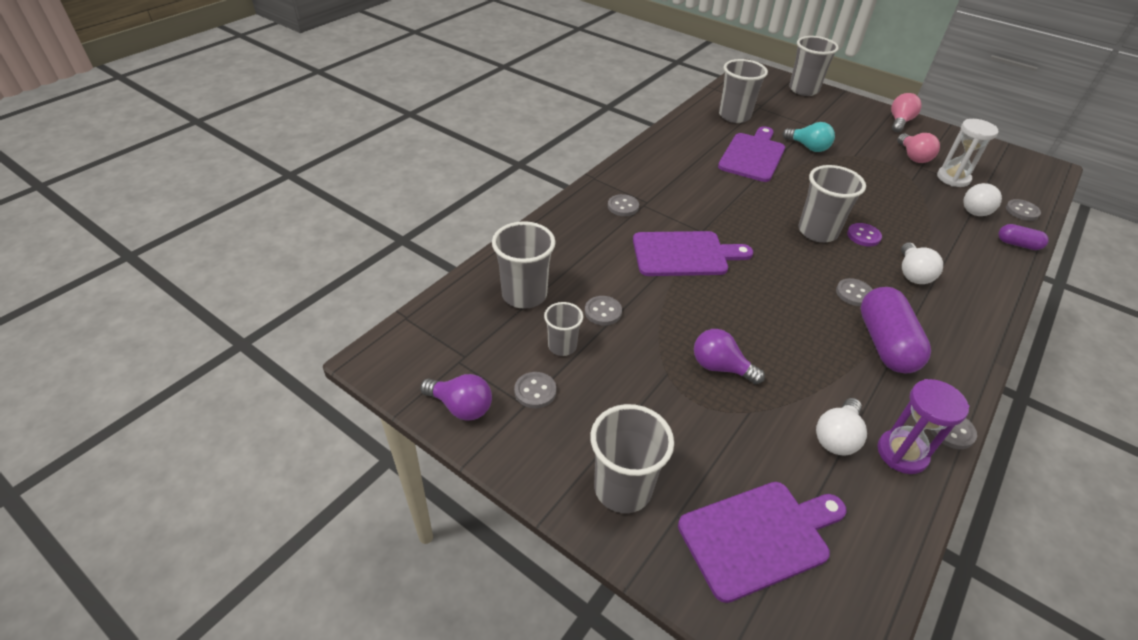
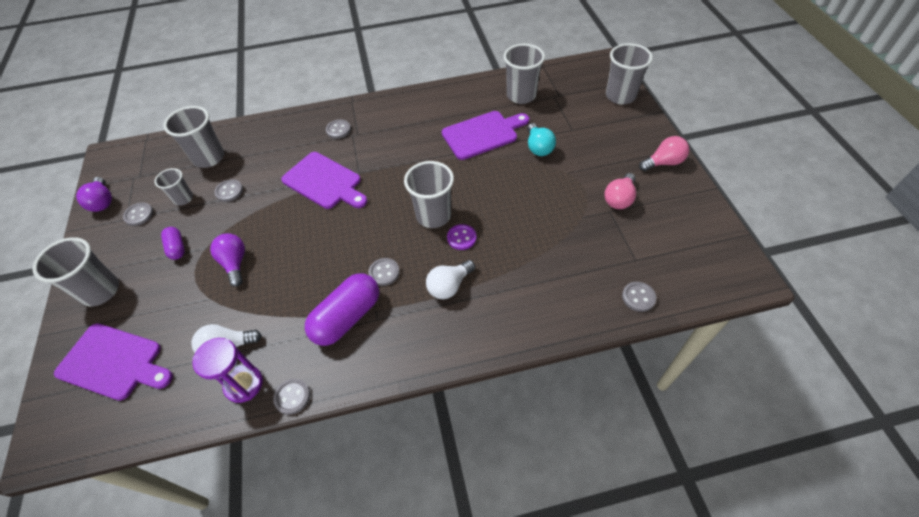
camera: 45 degrees right, 10 degrees up
white hourglass [937,119,999,187] -> none
white light bulb [963,183,1002,216] -> none
purple capsule [998,224,1049,250] -> purple capsule moved to [161,227,185,260]

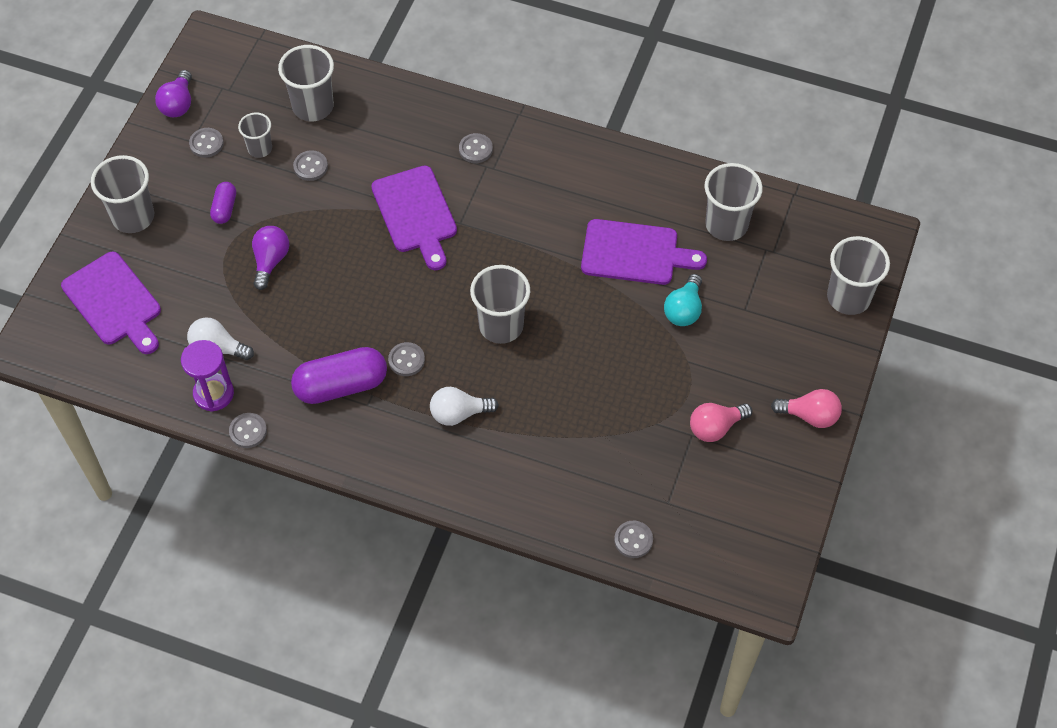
camera: 30 degrees right, 5 degrees up
purple button [447,224,476,250] -> none

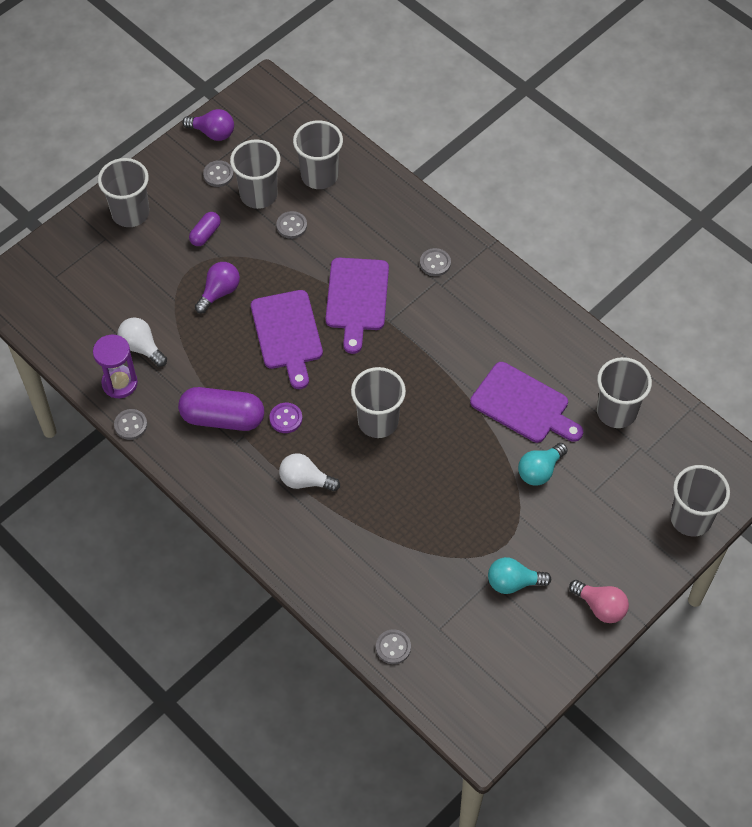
camera: 25 degrees right, 0 degrees up
purple cutting board [61,252,161,354] -> purple cutting board moved to [251,290,323,389]
purple light bulb [155,70,192,117] -> purple light bulb turned 105 degrees counterclockwise [182,109,234,141]
grey cup [238,112,272,158] -> grey cup [230,140,280,209], size x1.69
grey button [388,342,425,376] -> purple button [269,403,302,433]
pink light bulb [690,403,752,442] -> turquoise light bulb [488,557,551,594]

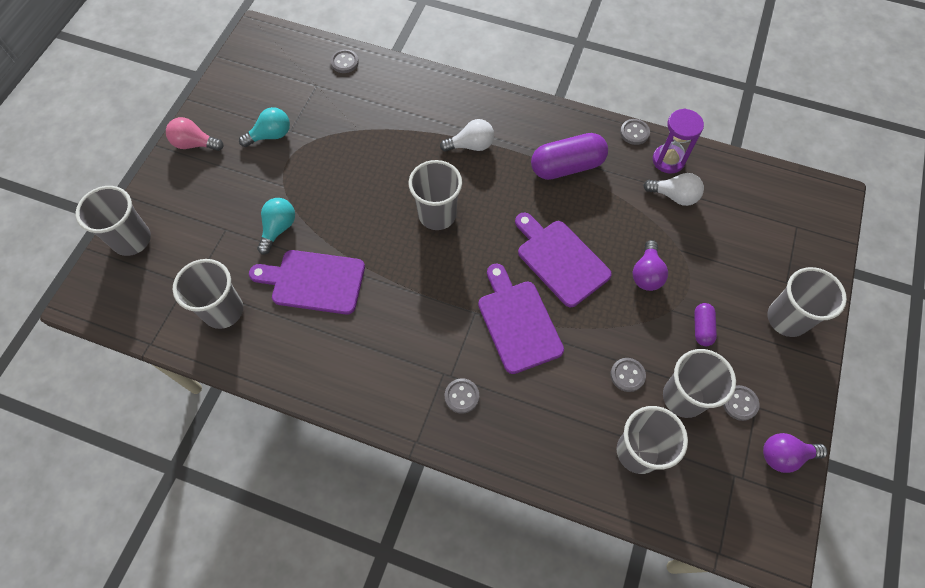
camera: 155 degrees right, 5 degrees up
purple button [269,403,302,433] -> none

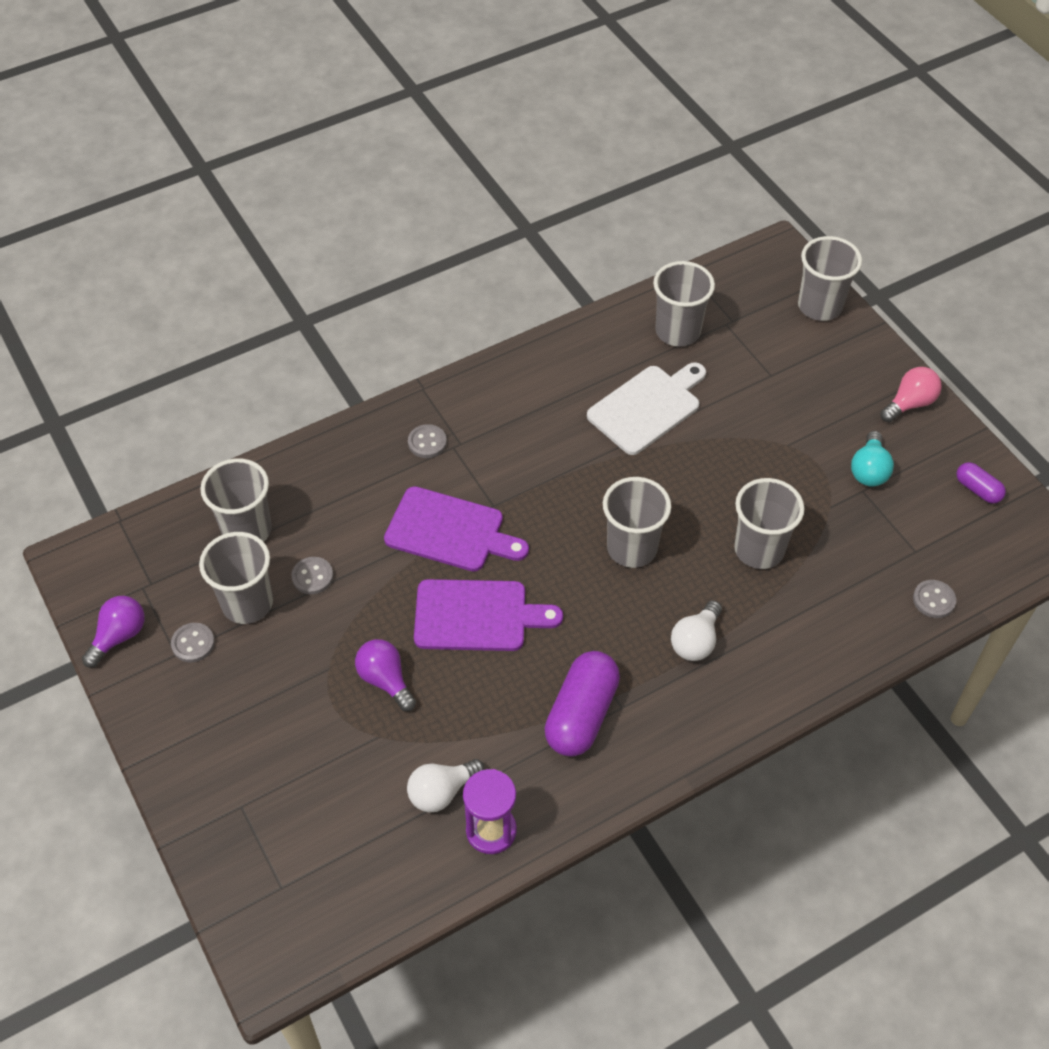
camera: 130 degrees right, 10 degrees down
purple cutting board [249,250,365,314] -> white cutting board [587,362,706,455]
turquoise light bulb [257,198,295,254] -> none
grey button [620,119,650,145] -> none
purple capsule [694,303,717,346] -> purple capsule moved to [956,462,1006,504]
grey cup [767,267,847,337] -> grey cup moved to [734,478,805,569]

